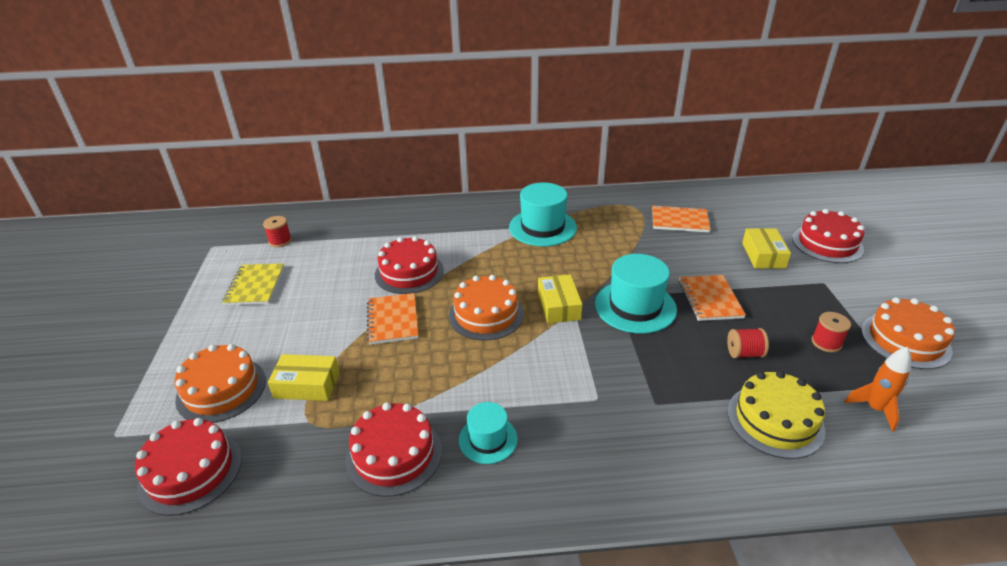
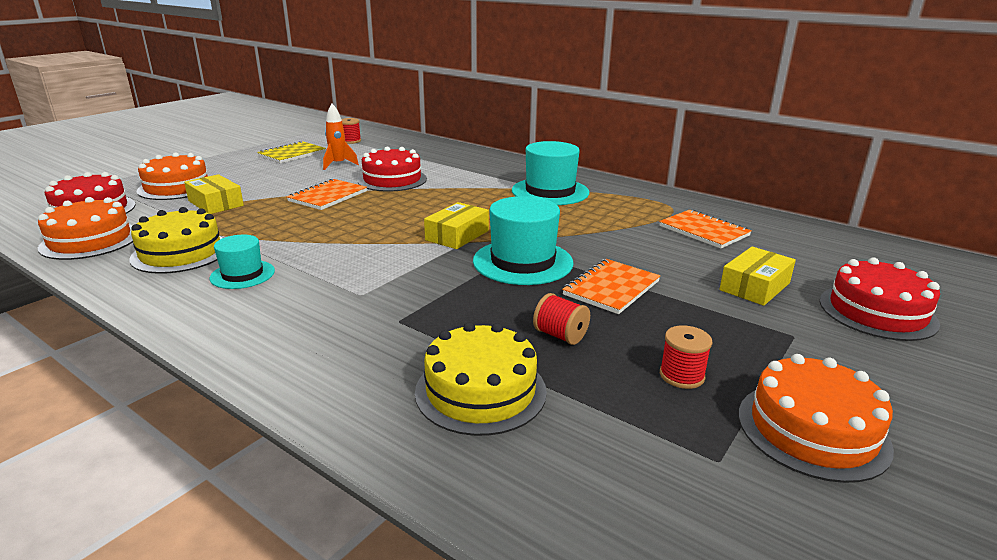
camera: 40 degrees right, 10 degrees down
red cake [346,403,442,497] -> yellow cake [129,207,223,274]
orange cake [449,275,524,340] -> orange cake moved to [38,197,133,260]
orange rocket [844,347,911,432] -> orange rocket moved to [323,104,359,170]

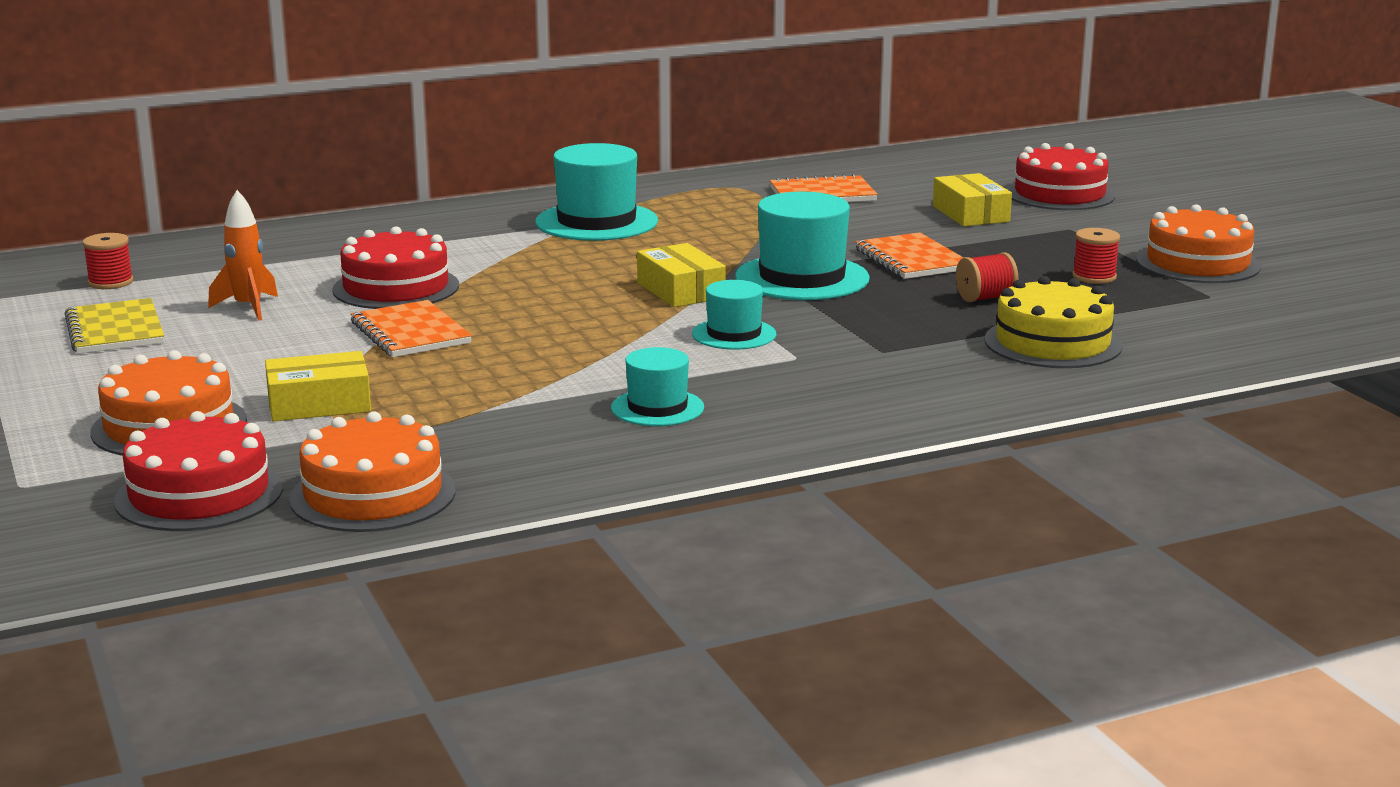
camera: 60 degrees left, 5 degrees down
yellow cake [129,207,223,274] -> none
none -> turquoise hat [692,280,776,349]

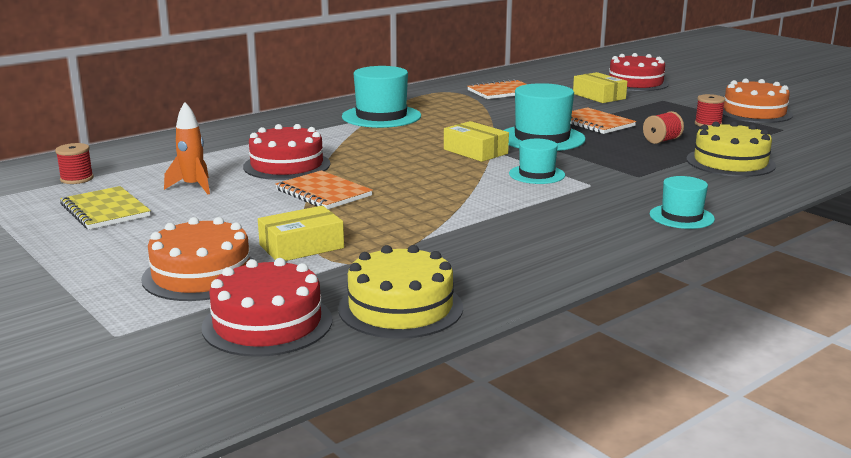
camera: 15 degrees left, 0 degrees up
orange cake [289,411,456,532] -> yellow cake [338,245,463,339]
turquoise hat [611,347,704,426] -> turquoise hat moved to [650,176,715,229]

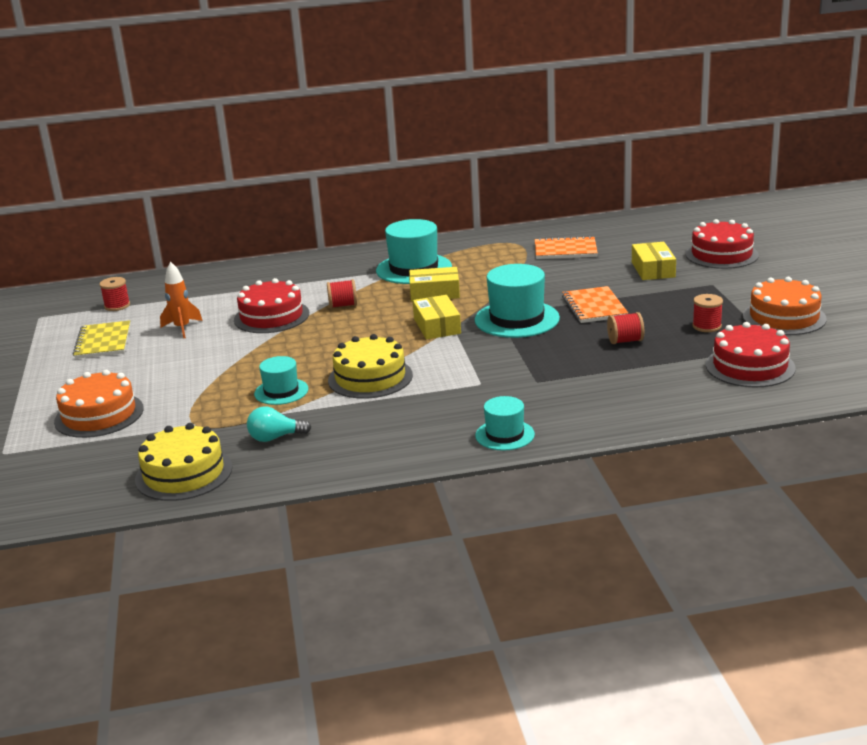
camera: 30 degrees right, 5 degrees up
red cake [201,258,332,357] -> red cake moved to [706,322,796,387]
yellow box [258,206,344,261] -> yellow box moved to [409,267,460,301]
orange notebook [275,170,373,209] -> none
turquoise hat [509,139,565,184] -> turquoise hat moved to [254,356,308,405]
yellow cake [686,121,776,177] -> yellow cake moved to [328,334,413,399]
none -> turquoise light bulb [247,406,311,442]
none -> red spool [327,279,357,308]

